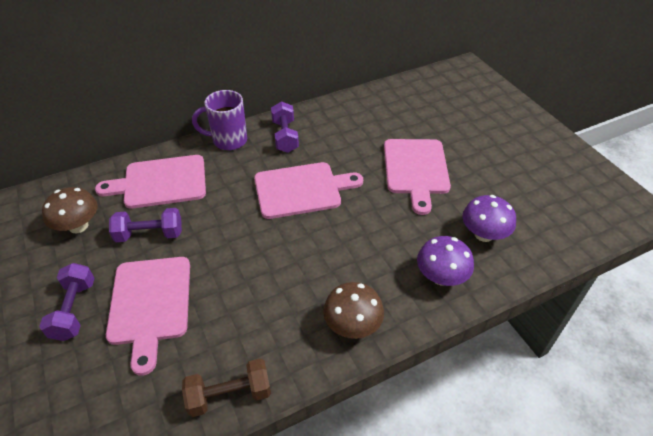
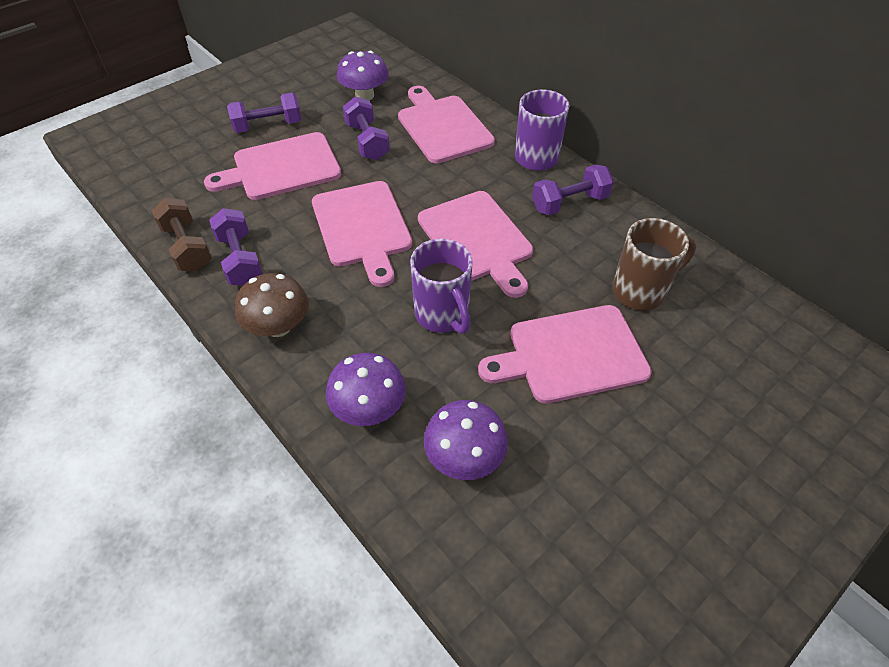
camera: 75 degrees right, 5 degrees up
brown mushroom [42,187,98,233] -> purple mushroom [337,51,389,100]
none -> purple dumbbell [209,208,263,286]
none -> pink cutting board [312,181,412,287]
none -> purple mug [410,239,473,334]
none -> brown mug [612,218,696,310]

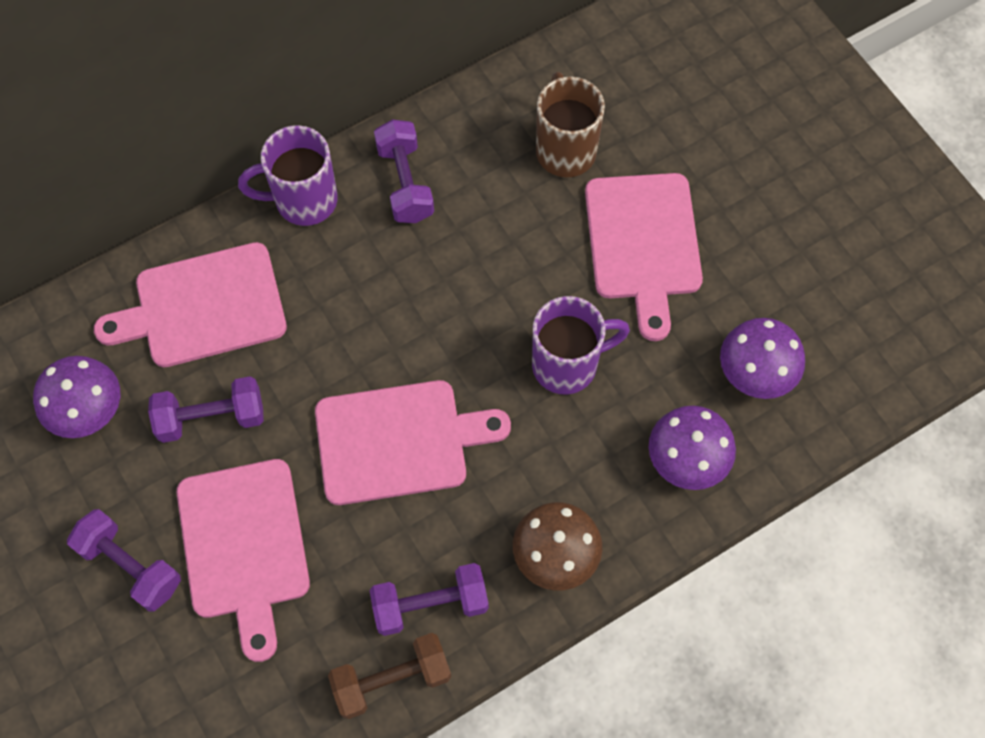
camera: 80 degrees left, 15 degrees up
purple dumbbell [227,93,301,133] -> purple dumbbell turned 45 degrees counterclockwise [67,509,181,612]
pink cutting board [418,191,533,298] -> none

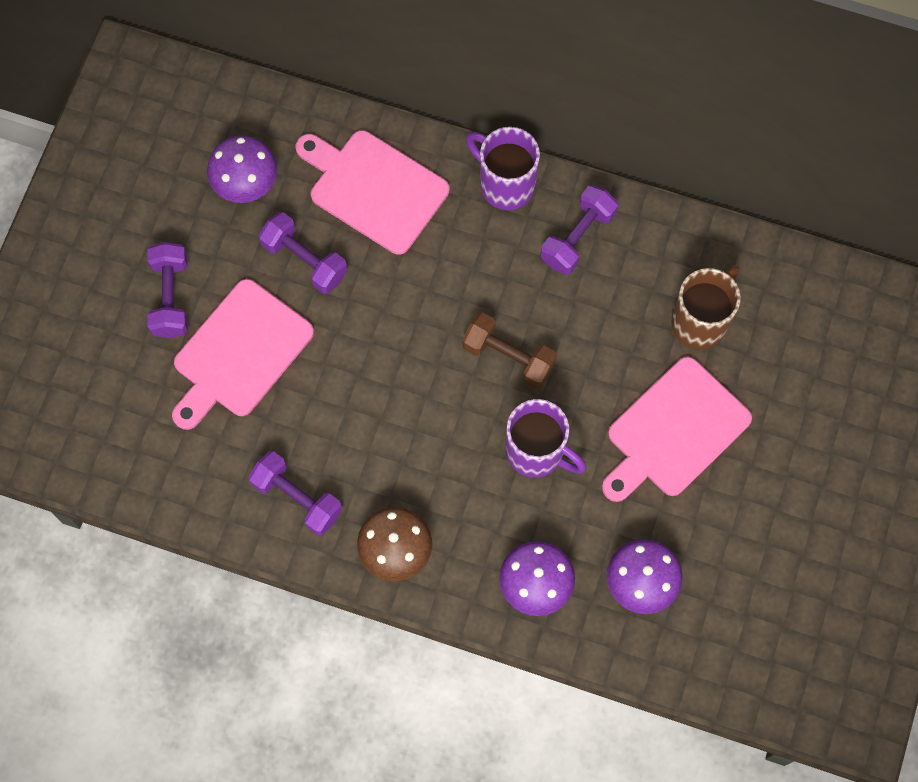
camera: 50 degrees right, 5 degrees up
pink cutting board [315,380,511,505] -> none
brown dumbbell [328,633,451,719] -> brown dumbbell moved to [462,312,557,389]

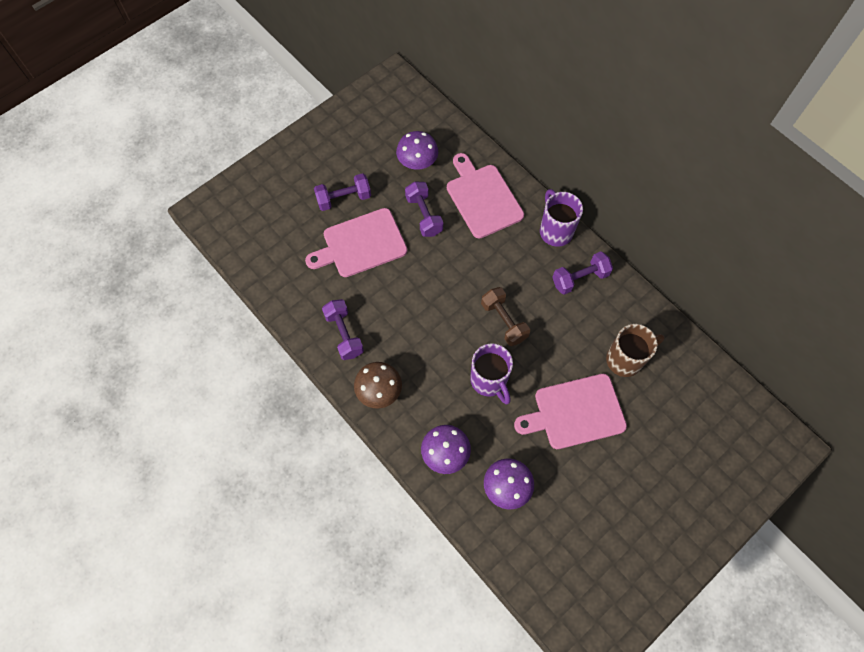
camera: 30 degrees right, 5 degrees down
purple dumbbell [147,242,188,338] -> purple dumbbell turned 45 degrees clockwise [314,173,371,211]

